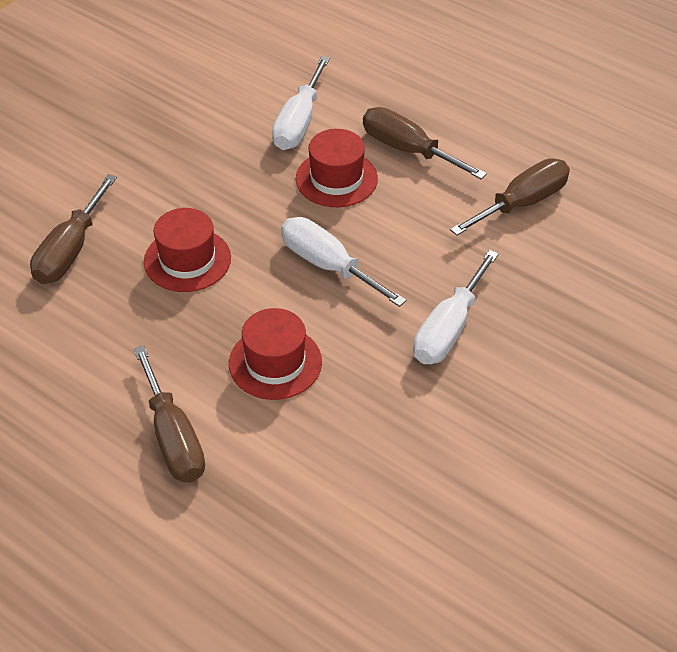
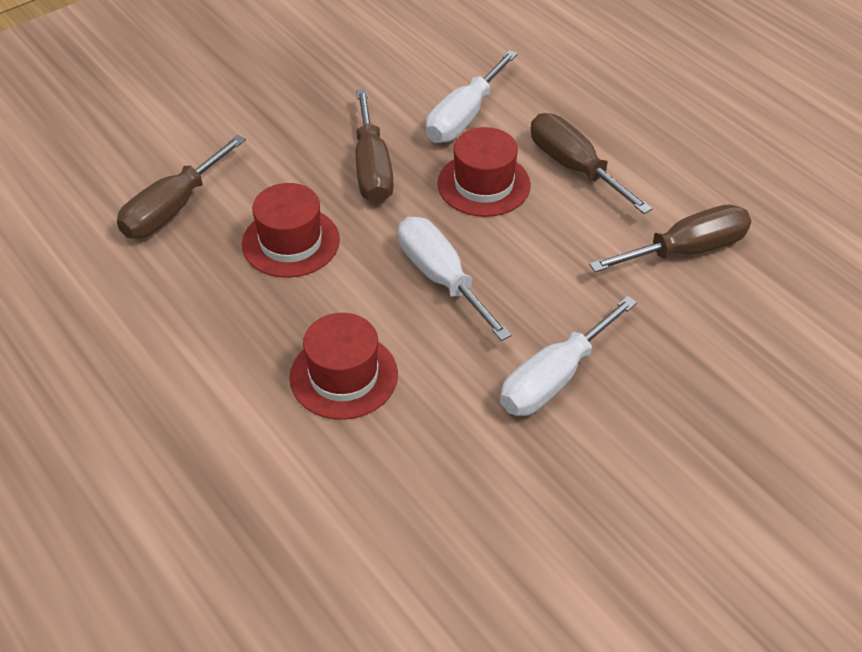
camera: 15 degrees right, 0 degrees up
brown screwdriver [133,346,205,482] -> brown screwdriver moved to [356,89,394,203]

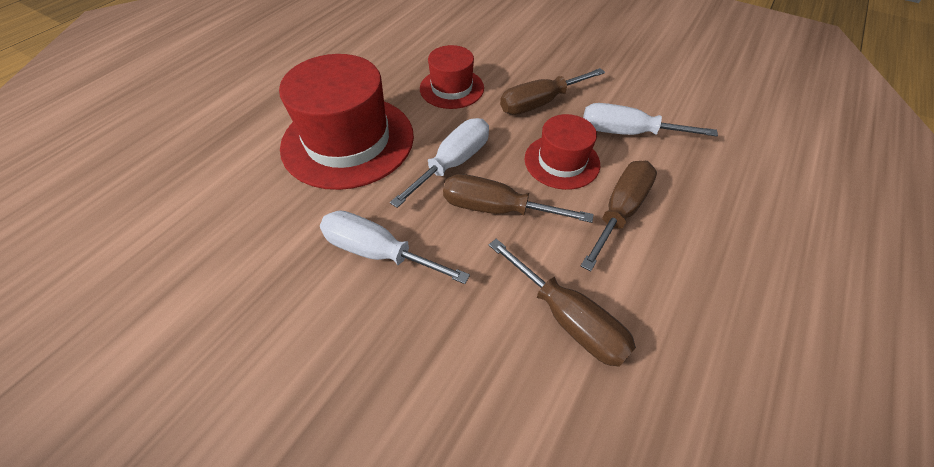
camera: 70 degrees right, 5 degrees up
brown screwdriver [117,135,246,238] -> brown screwdriver moved to [443,174,594,223]
red hat [290,313,398,420] -> red hat [279,54,414,190], size x1.82

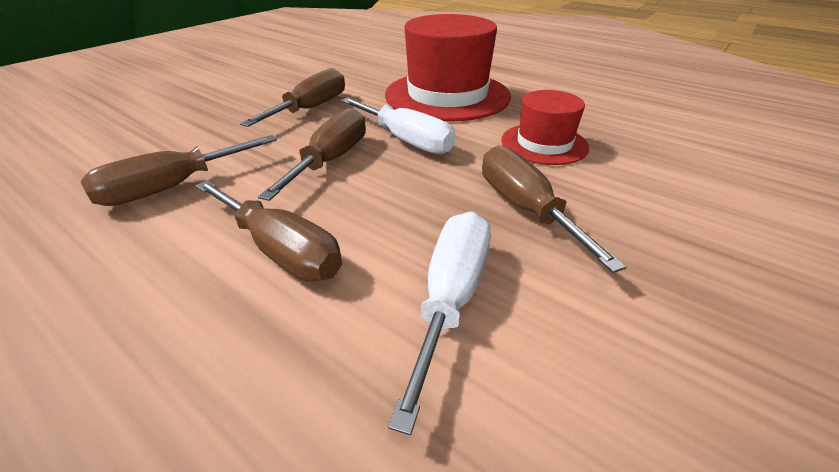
camera: 95 degrees right, 15 degrees down
white screwdriver [320,210,470,284] -> brown screwdriver [240,68,345,127]
red hat [524,114,600,190] -> none

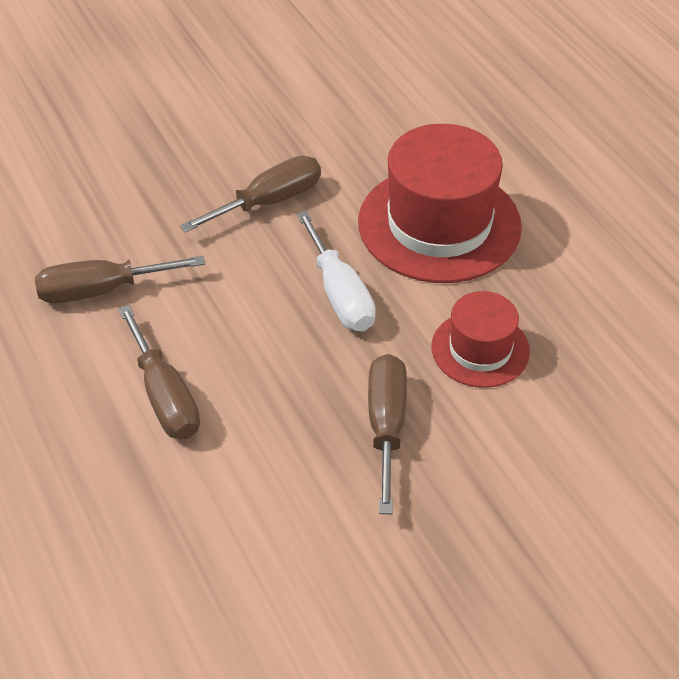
camera: 25 degrees right, 10 degrees up
brown screwdriver [258,108,366,201] -> none
white screwdriver [388,211,491,435] -> none

